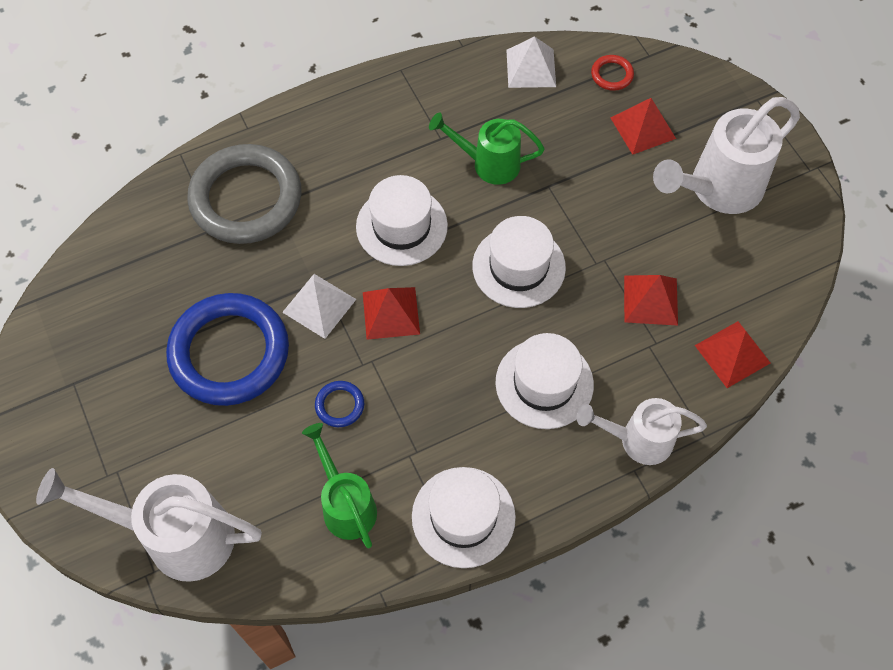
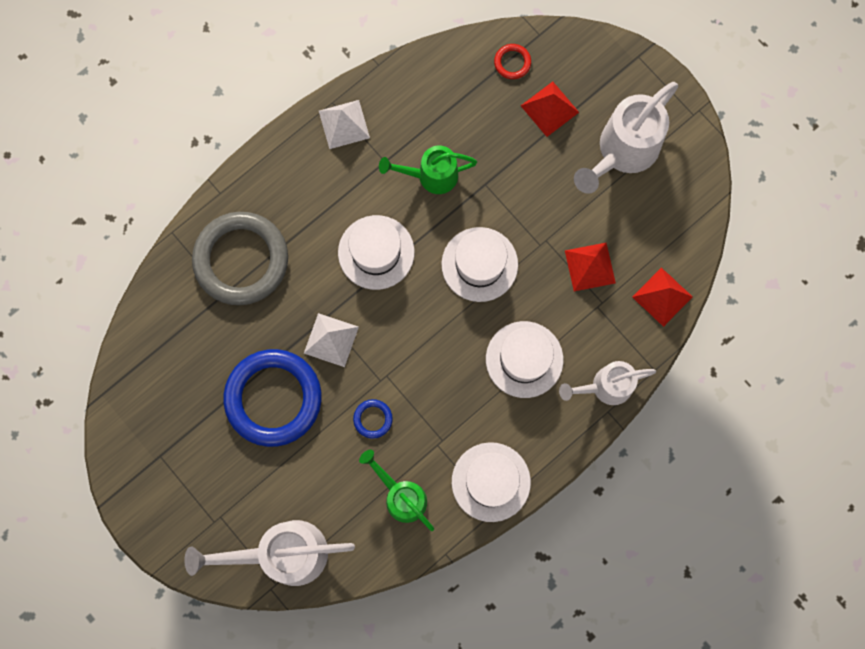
camera: 15 degrees left, 15 degrees up
red pyramid [363,287,420,340] -> none
white pyramid [506,36,556,88] -> white pyramid moved to [319,100,370,149]

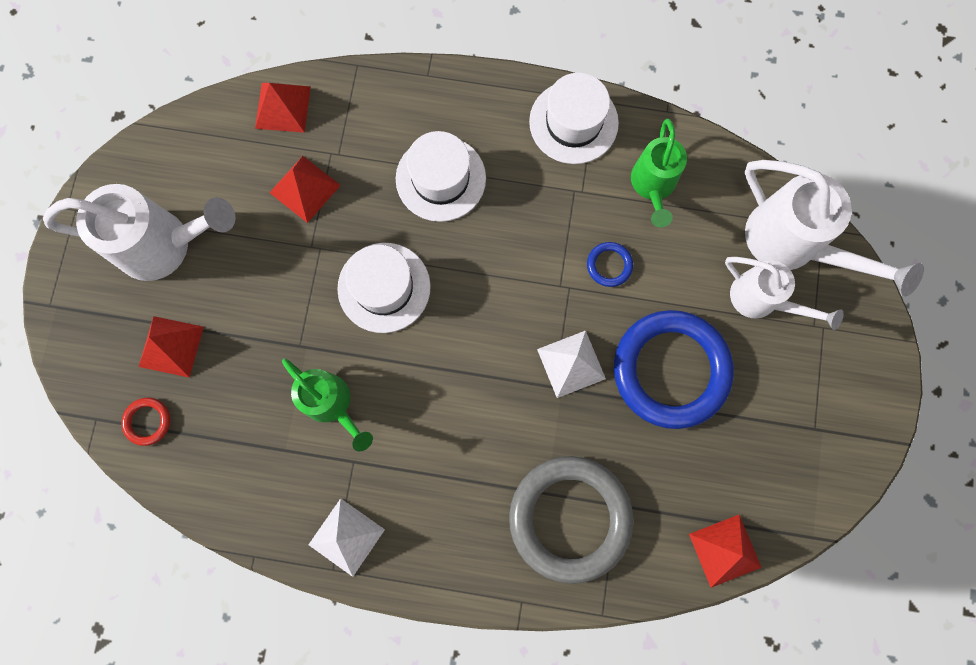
camera: 130 degrees left, 0 degrees up
white hat [338,215,414,290] -> none
white watering can [559,361,656,405] -> white watering can moved to [725,257,844,330]
none -> red pyramid [689,515,762,588]

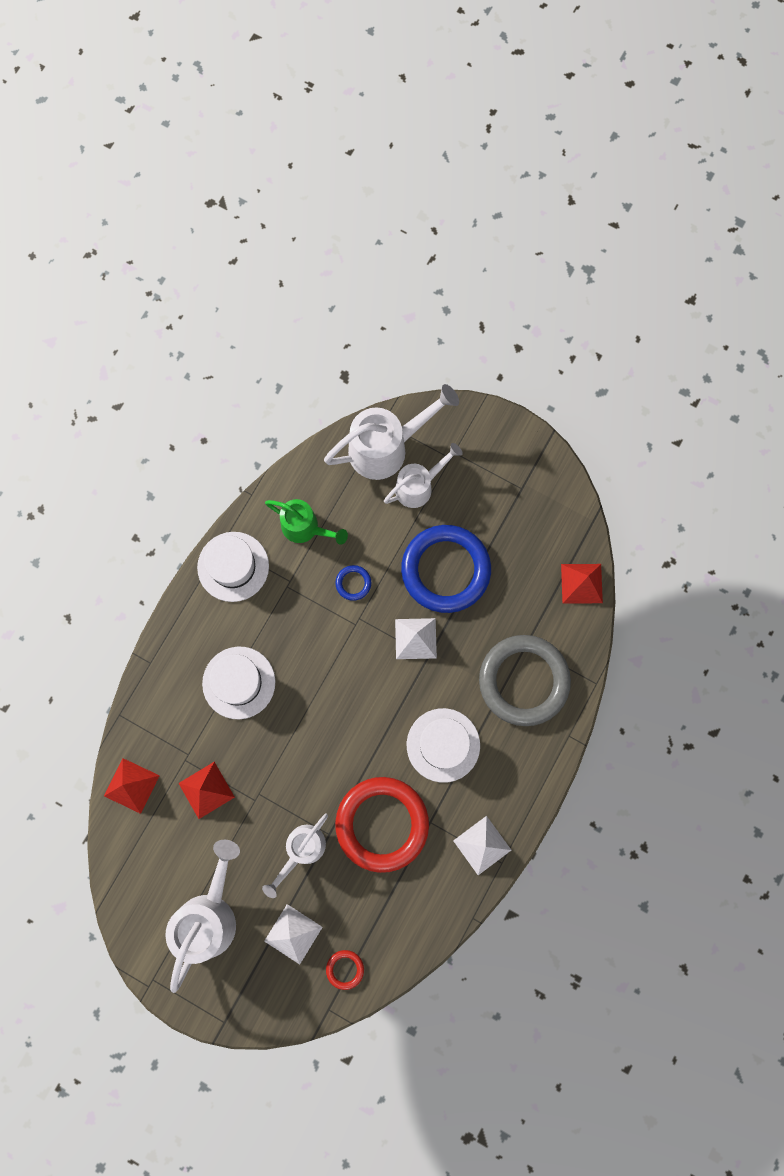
camera: 70 degrees left, 0 degrees up
red pyramid [139,316,204,378] -> white pyramid [264,904,323,964]
green watering can [282,358,373,451] -> red ring [335,777,429,873]
white hat [337,243,431,333] -> white hat moved to [407,708,480,783]
none -> white watering can [262,814,328,898]

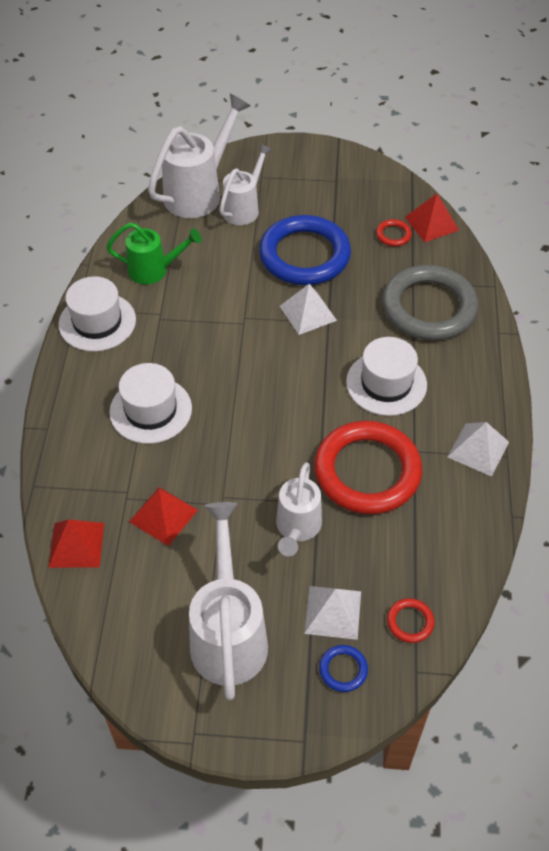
camera: 25 degrees left, 25 degrees down
blue ring [335,565,371,601] -> blue ring moved to [319,645,368,692]
none -> red ring [376,219,412,247]

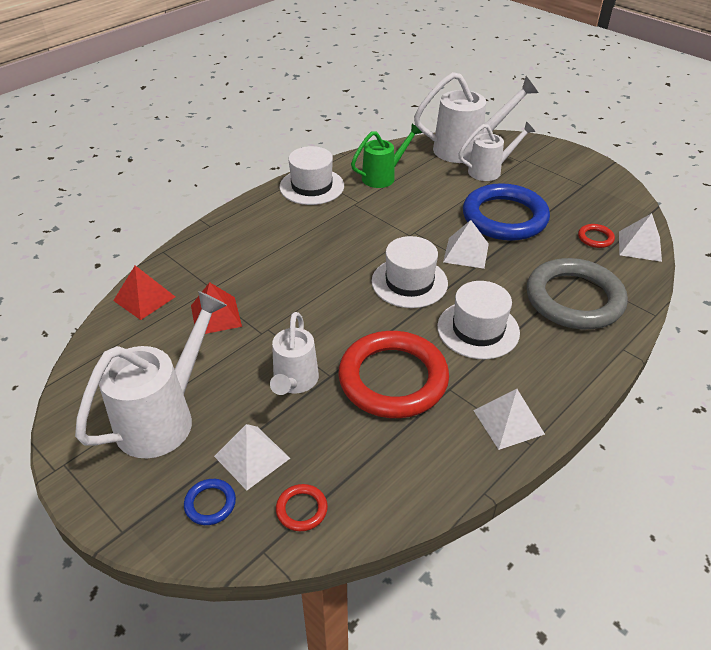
camera: 40 degrees right, 10 degrees down
green watering can [106,223,202,285] -> green watering can turned 75 degrees counterclockwise [351,124,422,188]
white hat [109,363,192,444] -> white hat moved to [372,236,448,308]
white watering can [276,462,322,556] -> white watering can turned 45 degrees counterclockwise [270,312,319,395]
red pyramid [405,194,459,242] -> white pyramid [619,213,662,262]

